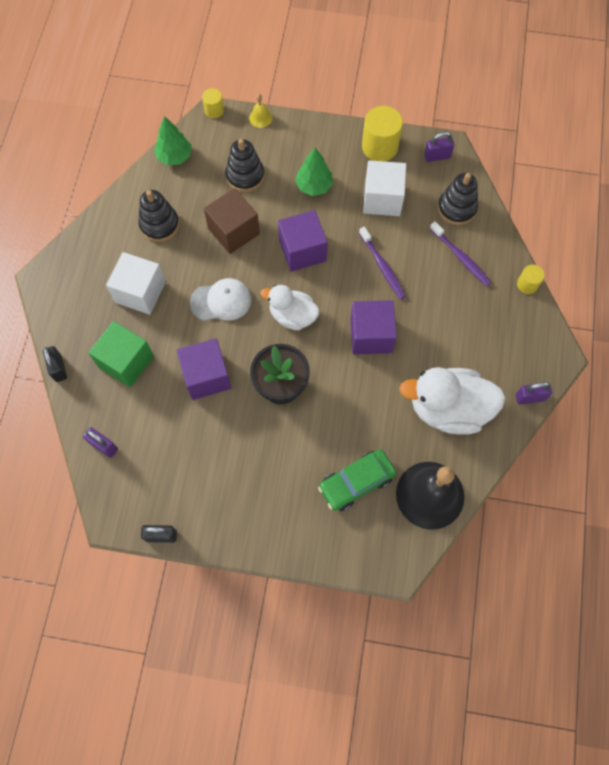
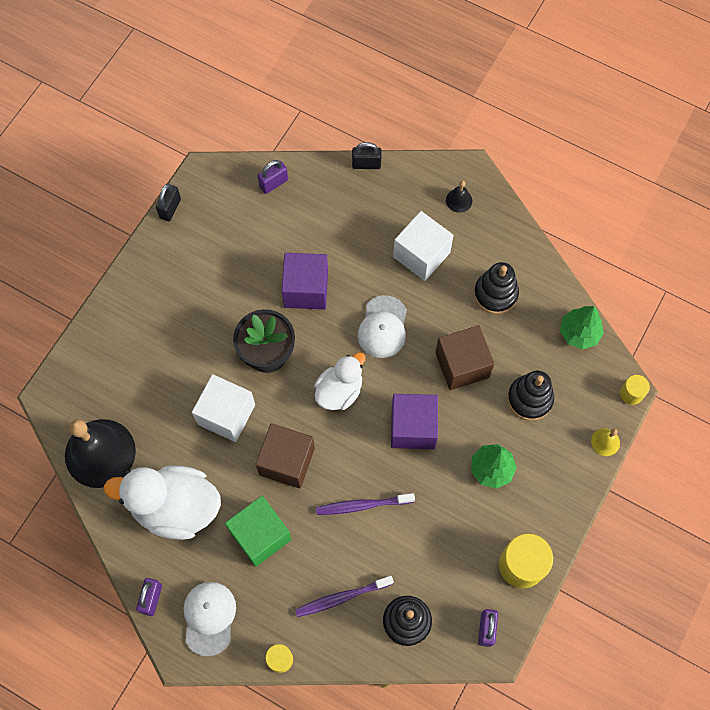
camera: 110 degrees right, 0 degrees up
green cube [88,321,154,387] -> green cube moved to [225,496,292,567]
green car [318,449,396,511] -> none
purple cube [351,300,397,354] -> brown cube [256,423,315,489]
white cube [363,160,406,216] -> white cube moved to [192,374,255,442]
white duck [399,367,506,435] -> white duck turned 105 degrees counterclockwise [104,465,221,540]
none -> white cap [184,582,236,657]
none -> black bell [446,180,472,213]

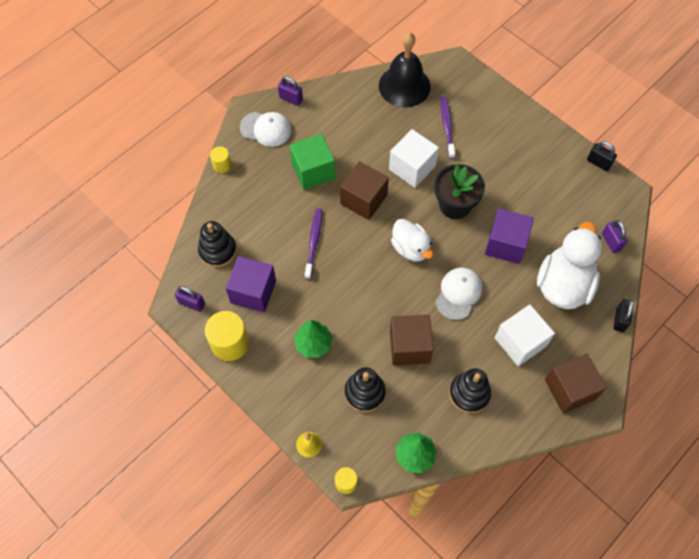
camera: 105 degrees right, 5 degrees down
white duck [104,465,221,540] -> white duck moved to [537,222,602,309]
purple toothbrush [295,576,394,617] -> purple toothbrush moved to [441,96,455,159]
white cap [358,295,407,358] -> white cap turned 90 degrees clockwise [435,268,482,320]
purple cube [391,394,438,449] -> purple cube moved to [226,256,276,312]
black bell [446,180,472,213] -> brown cube [545,354,607,413]

